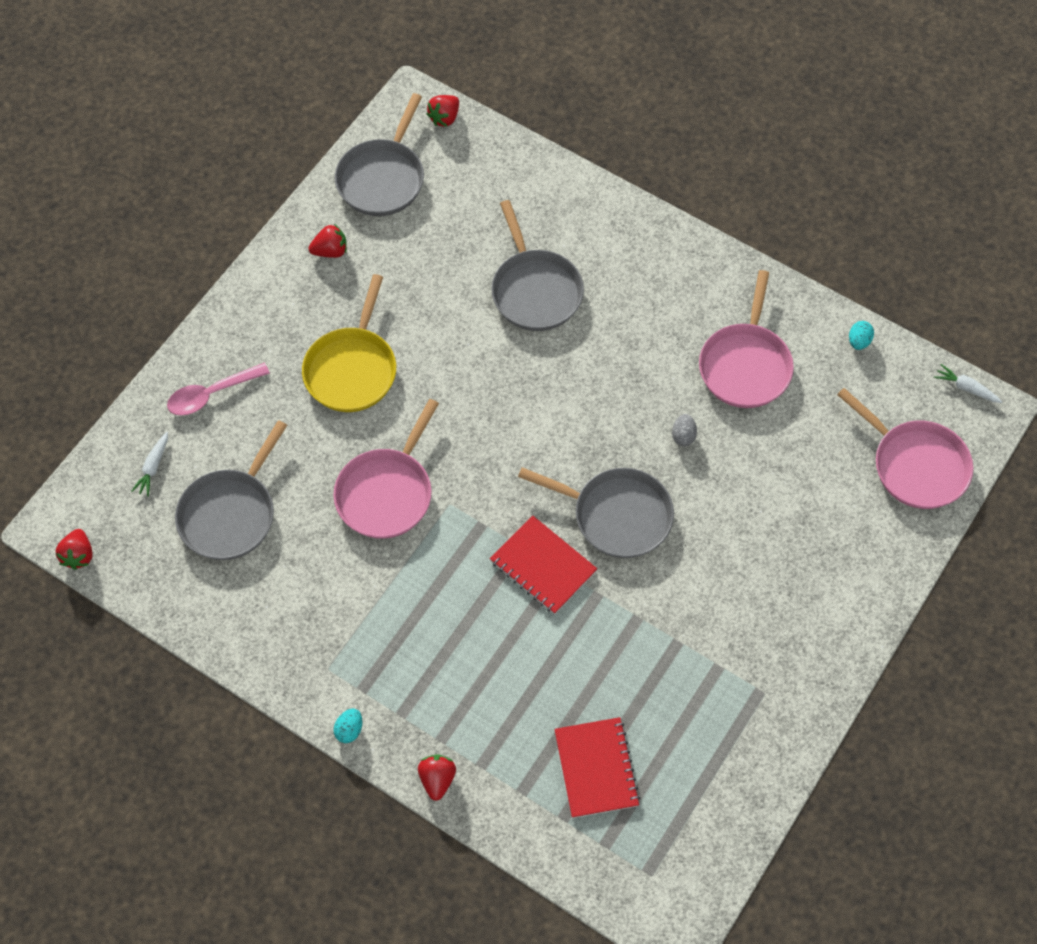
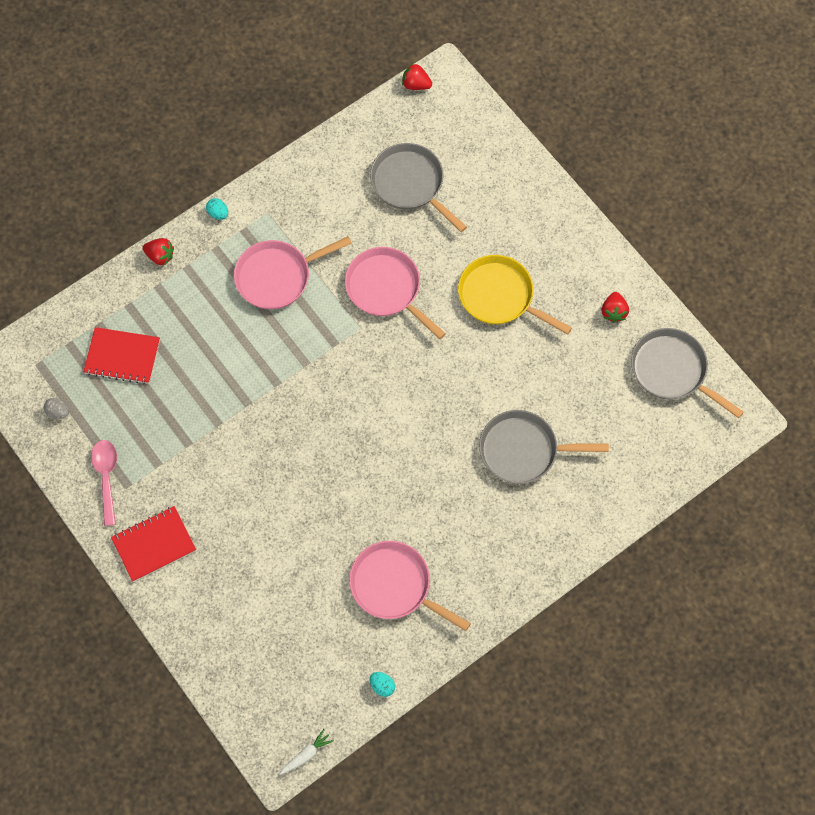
camera: 110 degrees right, 5 degrees up
white carrot [131,432,168,496] -> none
pink spoon [167,363,270,416] -> pink spoon moved to [91,440,117,526]
red strawberry [426,95,459,127] -> none
red notebook [490,515,597,614] -> red notebook moved to [111,506,196,582]
grey pan [518,467,674,558] -> none
grey egg [672,414,697,446] -> grey egg moved to [44,398,69,419]
pink pan [837,388,973,509] -> pink pan moved to [234,236,352,309]

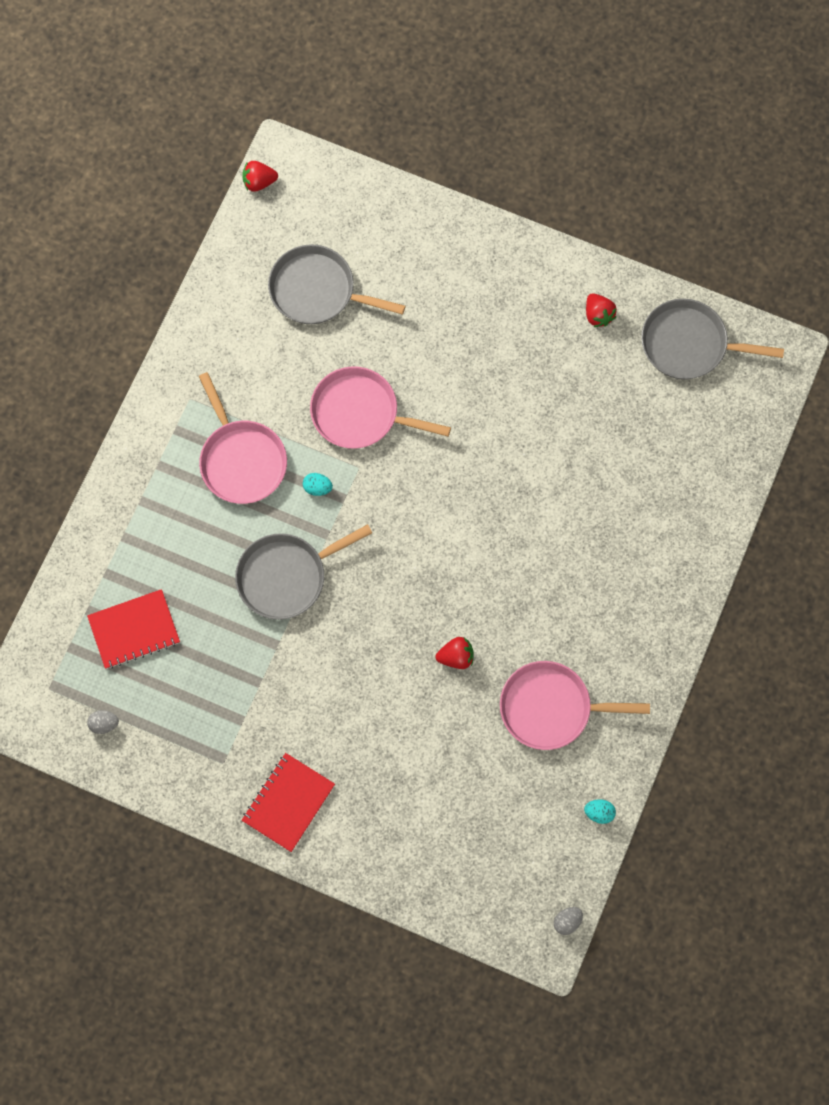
camera: 30 degrees left, 5 degrees up
pink spoon [91,440,117,526] -> none
red strawberry [143,238,174,266] -> red strawberry moved to [435,637,474,669]
turquoise egg [206,198,228,220] -> turquoise egg moved to [303,473,333,496]
pink pan [234,236,352,309] -> pink pan turned 60 degrees counterclockwise [199,372,287,504]
white carrot [280,729,334,775] -> grey egg [554,907,583,935]
yellow pan [458,255,572,335] -> none
grey pan [479,410,609,484] -> grey pan moved to [235,524,372,620]

